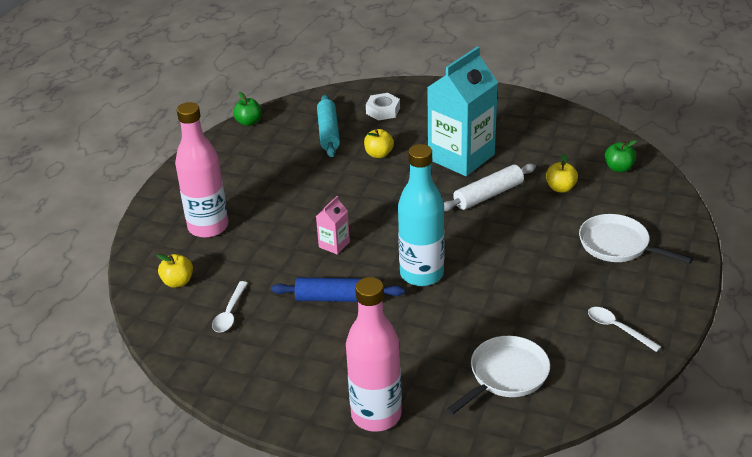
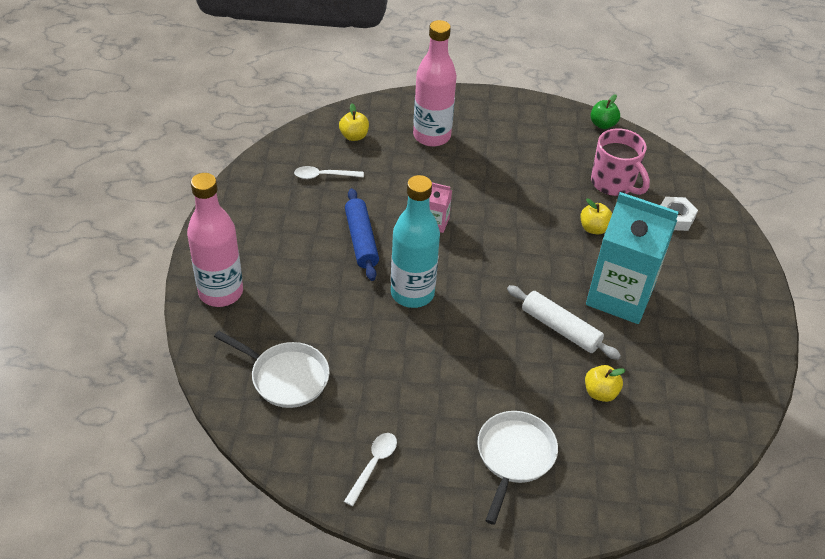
camera: 70 degrees right, 10 degrees up
turquoise rolling pin [317,95,340,157] -> pink mug [591,128,650,196]
green apple [605,140,636,172] -> none

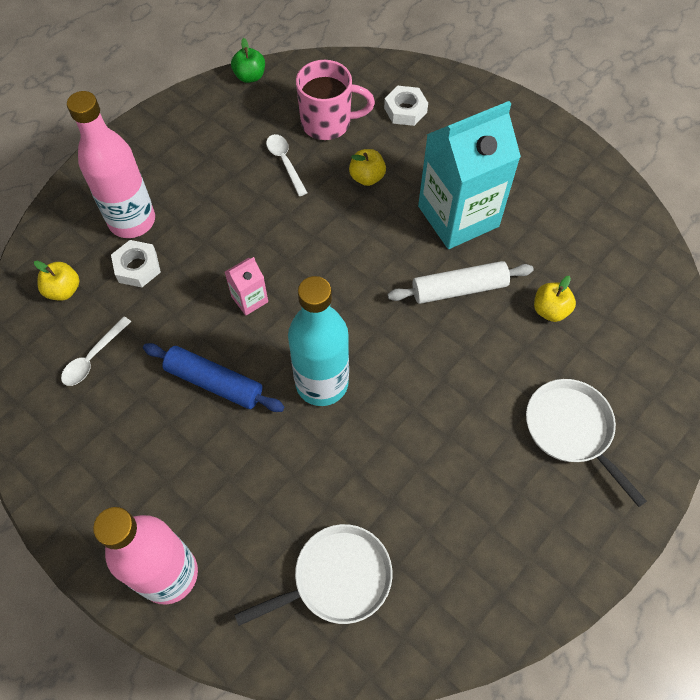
camera: 50 degrees left, 15 degrees up
white spoon [344,433,397,506] -> white spoon moved to [266,134,307,196]
none -> white nut [111,240,161,287]

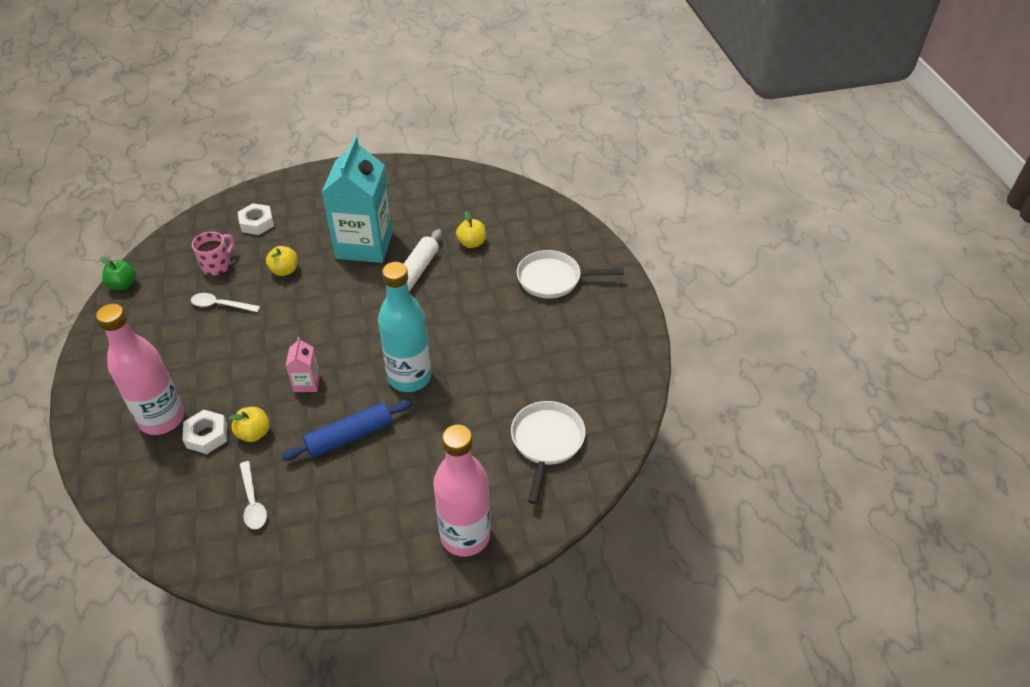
camera: 55 degrees left, 15 degrees down
yellow apple [34,261,79,300] -> yellow apple moved to [229,407,270,442]
pink mug [296,60,375,140] -> pink mug [192,232,235,276], size x0.66

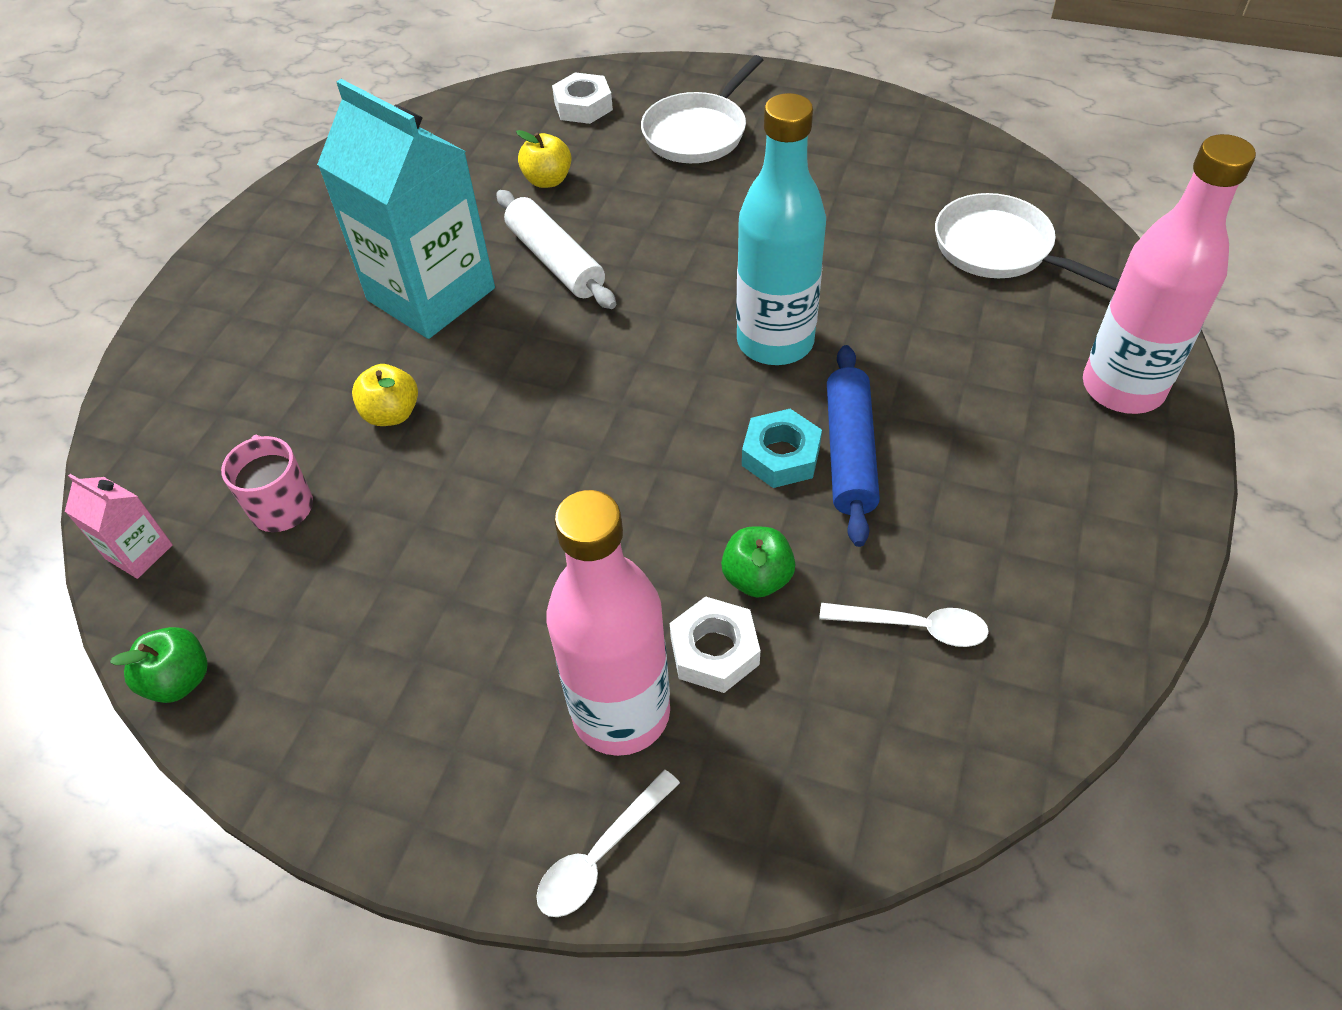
camera: 55 degrees left, 5 degrees up
white spoon [191,293,260,312] -> white spoon moved to [536,770,680,917]
yellow apple [229,407,270,442] -> green apple [721,527,796,598]
white nut [238,203,274,235] -> white nut moved to [552,72,613,124]
pink carton [286,337,320,392] -> pink carton moved to [65,474,173,579]
none -> turquoise nut [742,409,822,488]

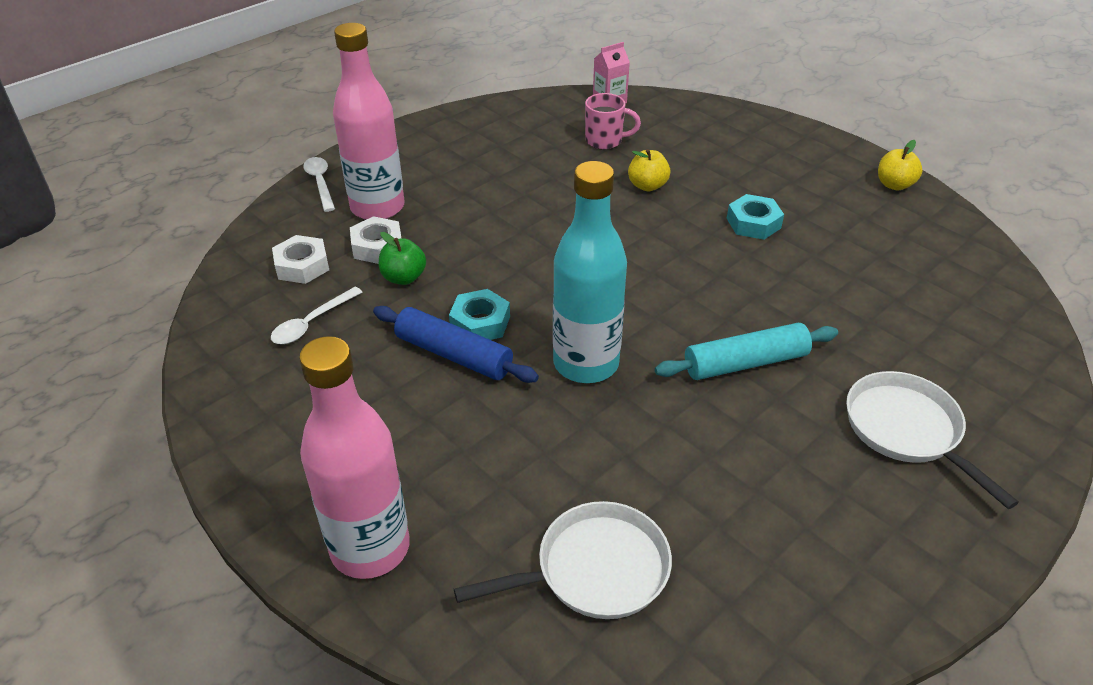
camera: 115 degrees right, 10 degrees down
green apple [110,627,208,703] -> none
turquoise carton [317,79,495,339] -> turquoise nut [727,194,784,240]
white rolling pin [496,190,616,309] -> none
yellow apple [516,130,572,188] -> yellow apple moved to [878,140,923,190]
white nut [552,72,613,124] -> white nut moved to [272,235,329,284]
none -> turquoise rolling pin [655,323,838,380]

